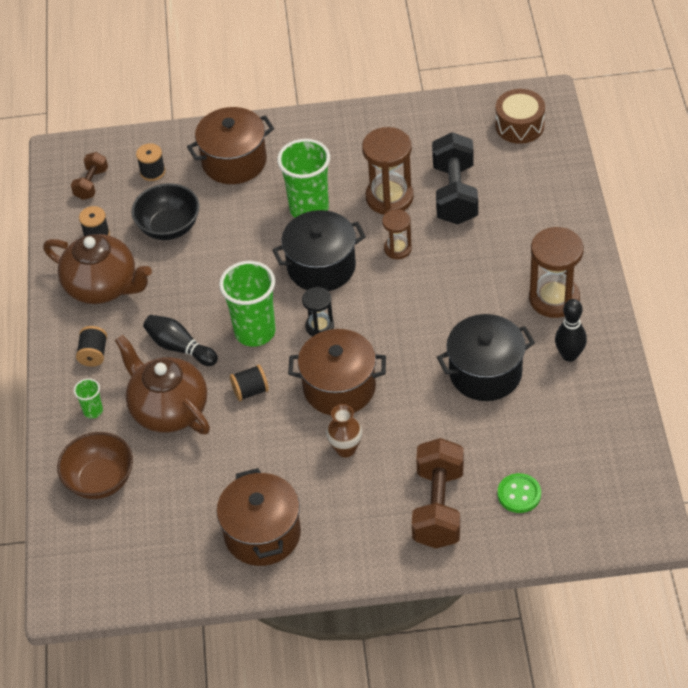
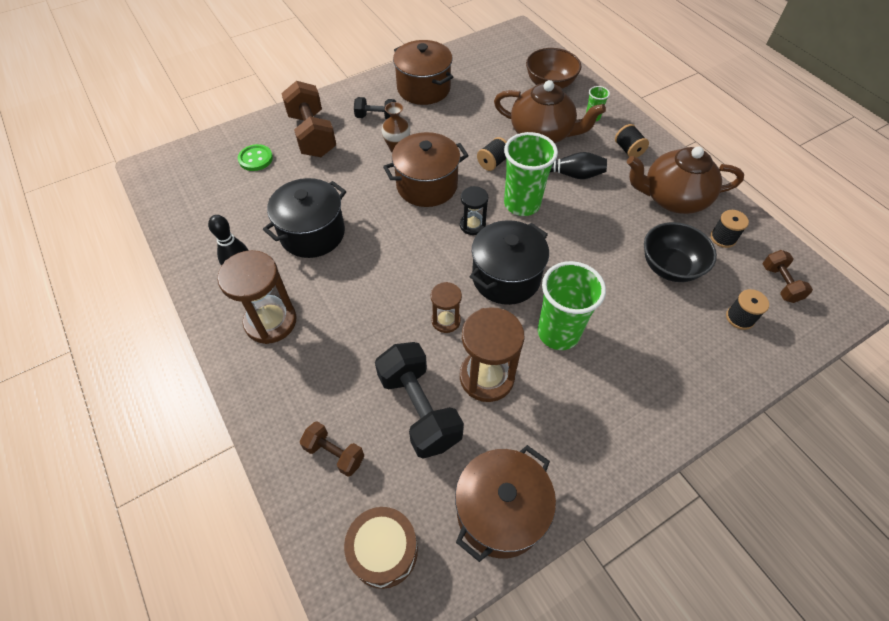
camera: 150 degrees right, 5 degrees up
brown pot [187,107,274,184] -> brown pot moved to [455,445,556,562]
none -> brown dumbbell [300,422,364,477]
none -> black dumbbell [354,97,396,120]

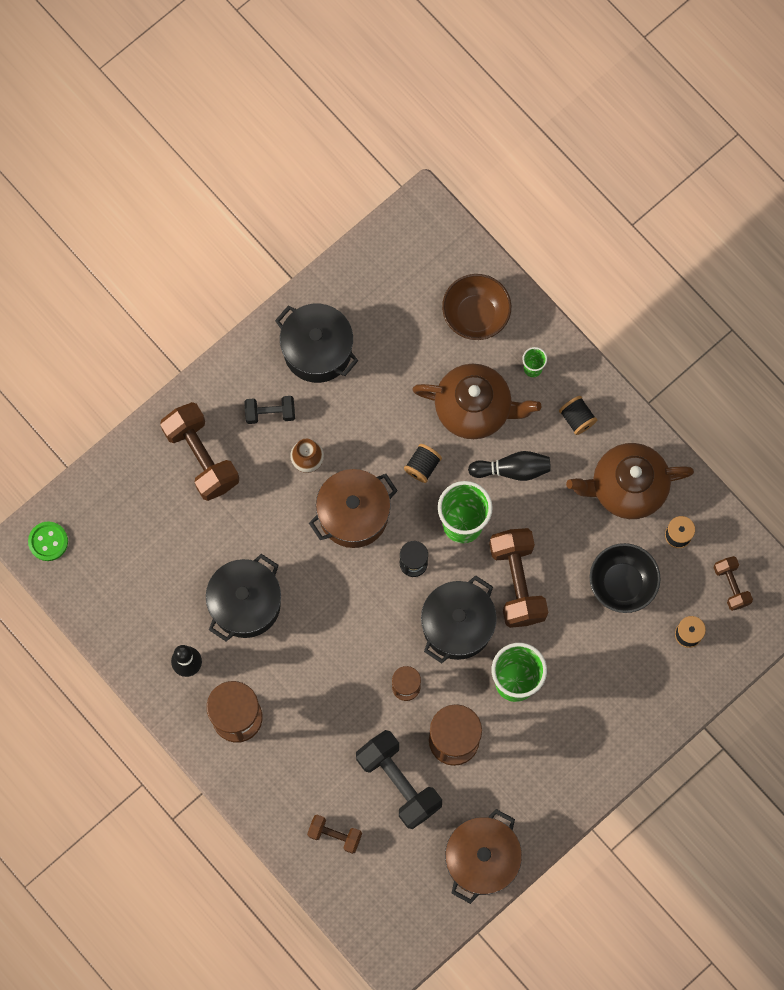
camera: 10 degrees left, 20 degrees up
green button [238,144,273,171] -> green button moved to [28,521,68,561]
brown drum [344,507,418,589] -> none
brown pot [393,40,453,105] -> black pot [275,304,358,383]
none -> brown dumbbell [489,528,549,628]

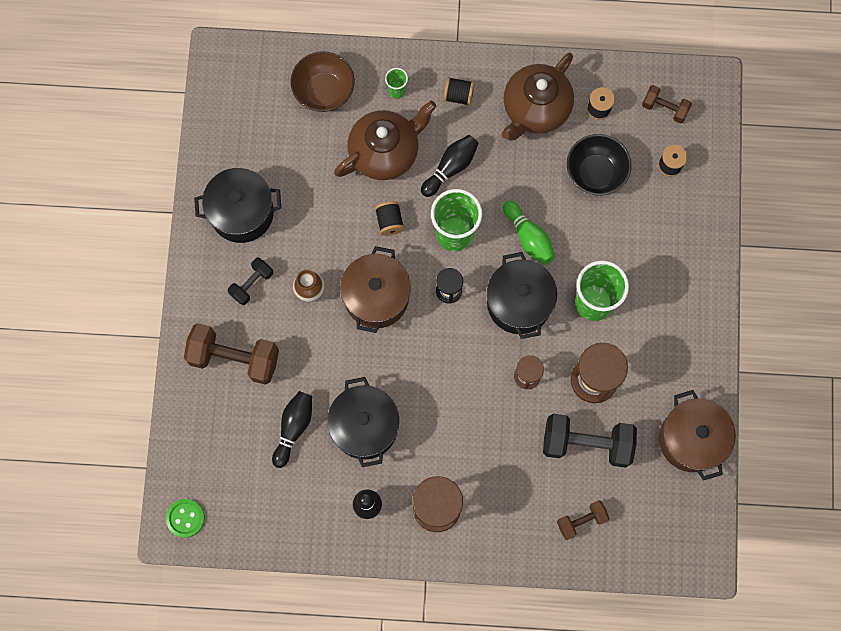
camera: 45 degrees left, 0 degrees up
brown dumbbell [489,528,549,628] -> green bowling pin [503,200,555,265]
none -> black bowling pin [272,391,312,468]

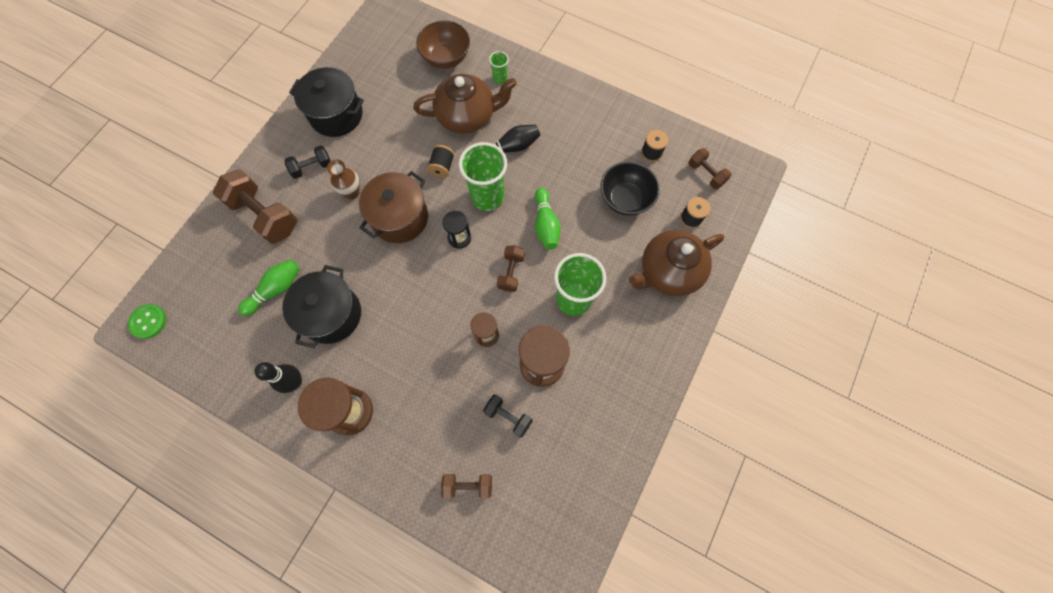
camera: 25 degrees right, 5 degrees down
black bowling pin [272,391,312,468] -> green bowling pin [238,259,300,316]
black spool [443,77,475,106] -> none
black pot [487,252,557,339] -> brown dumbbell [497,245,525,292]
brown teapot [502,53,574,140] -> brown teapot moved to [629,230,724,296]
black dumbbell [543,414,637,468] -> black dumbbell [483,394,533,437], size x0.54
brown pot [659,390,736,481] -> none

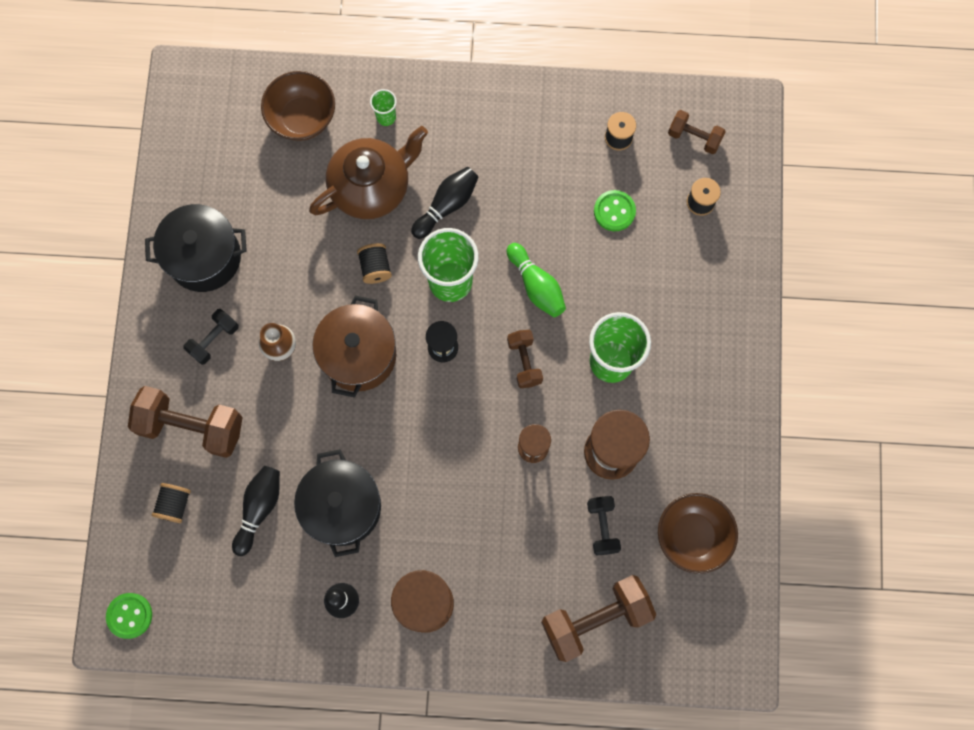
camera: 25 degrees left, 5 degrees up
green bowling pin [238,259,300,316] -> black bowling pin [232,466,280,556]
brown dumbbell [441,474,492,498] -> brown dumbbell [541,575,656,662], size x1.84
black dumbbell [483,394,533,437] -> black dumbbell turned 75 degrees clockwise [587,496,621,556]
black bowl [600,161,660,216] -> green button [594,190,636,231]
brown teapot [629,230,724,296] -> none
none -> black spool [152,483,191,523]
none -> brown bowl [658,493,738,574]

